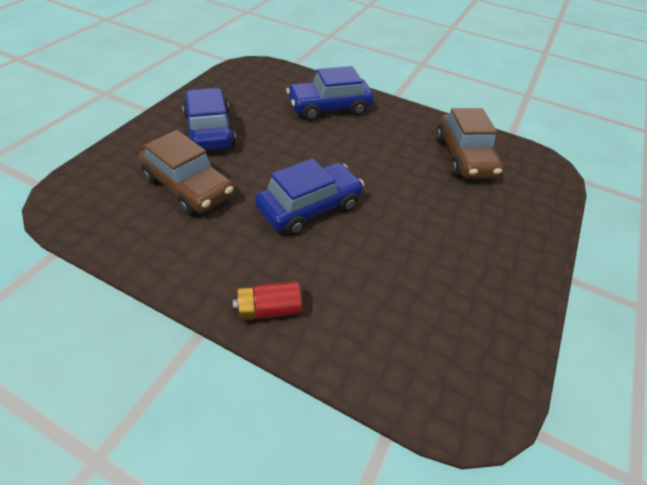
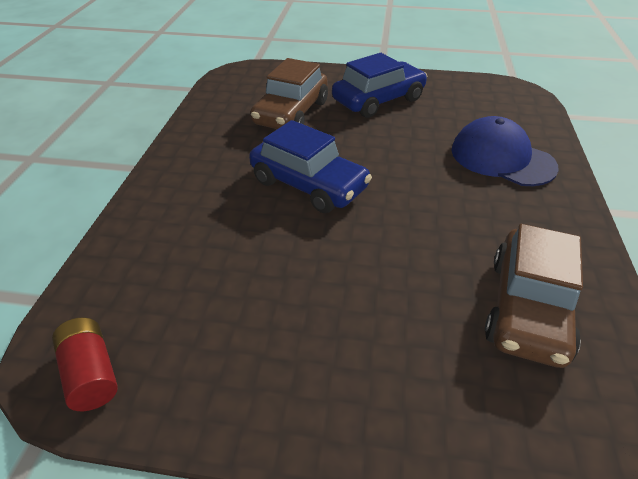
camera: 75 degrees right, 5 degrees down
red battery [233,281,302,321] -> red battery moved to [52,317,118,411]
blue car [286,66,373,121] -> blue cap [451,116,559,186]
brown car [436,108,503,179] -> brown car turned 45 degrees counterclockwise [485,224,583,368]

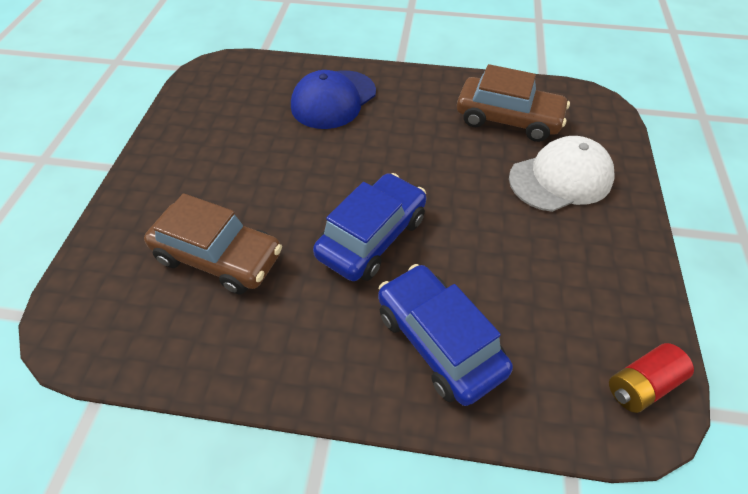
camera: 90 degrees left, 10 degrees up
blue car [332,53,427,118] -> blue car moved to [378,264,513,406]
none -> white cap [509,136,615,212]

